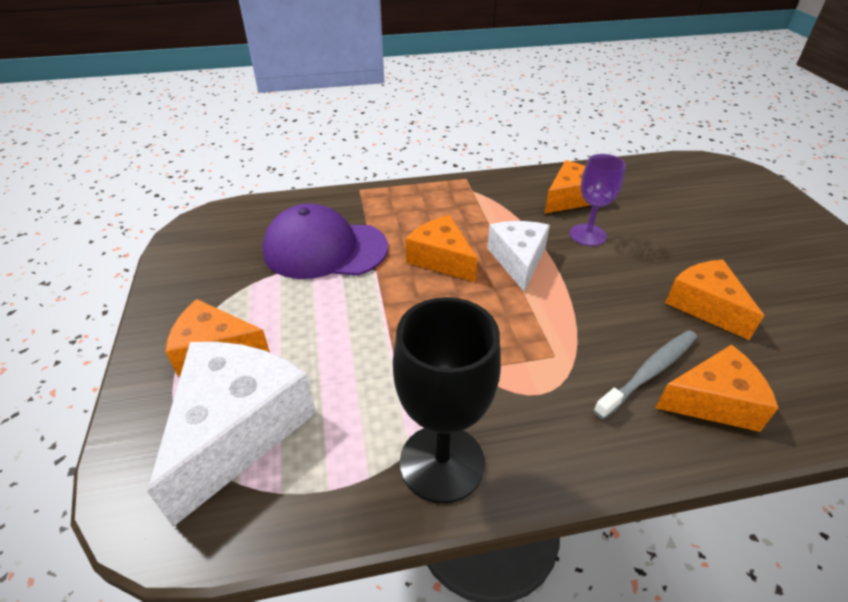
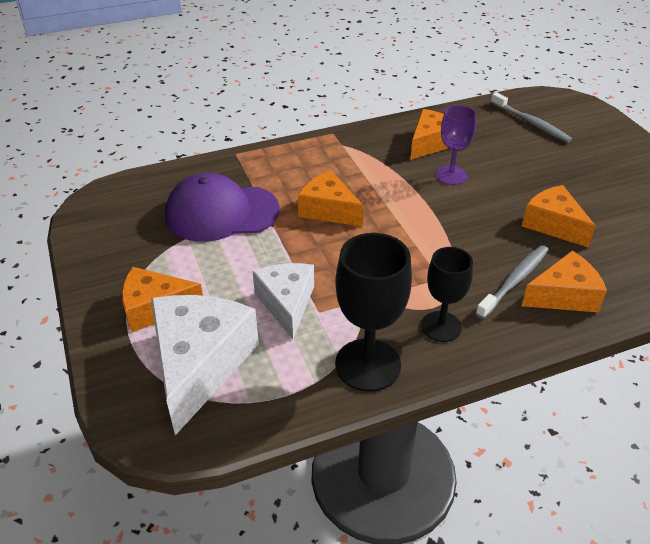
camera: 10 degrees left, 0 degrees up
white cheese [487,221,550,292] -> white cheese moved to [253,263,314,339]
none -> black goblet [421,247,473,342]
none -> grey toothbrush [491,92,572,143]

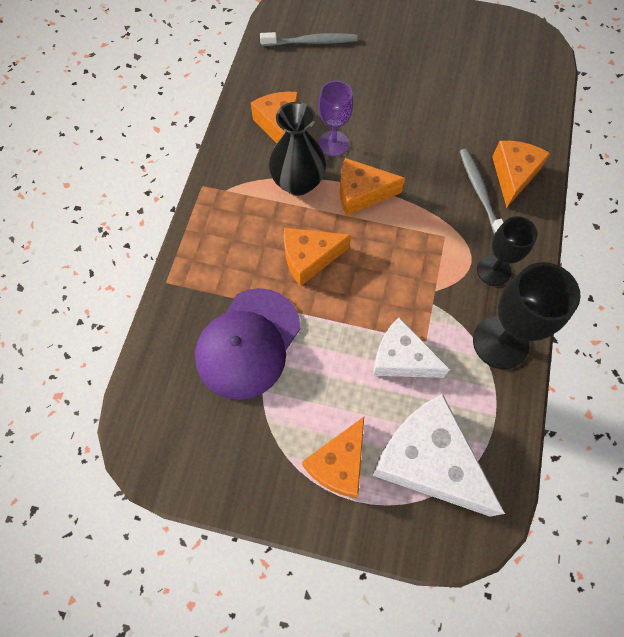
camera: 55 degrees left, 25 degrees up
orange cheese [522,185,596,248] -> orange cheese moved to [340,158,405,216]
none -> black vase [269,102,326,196]

